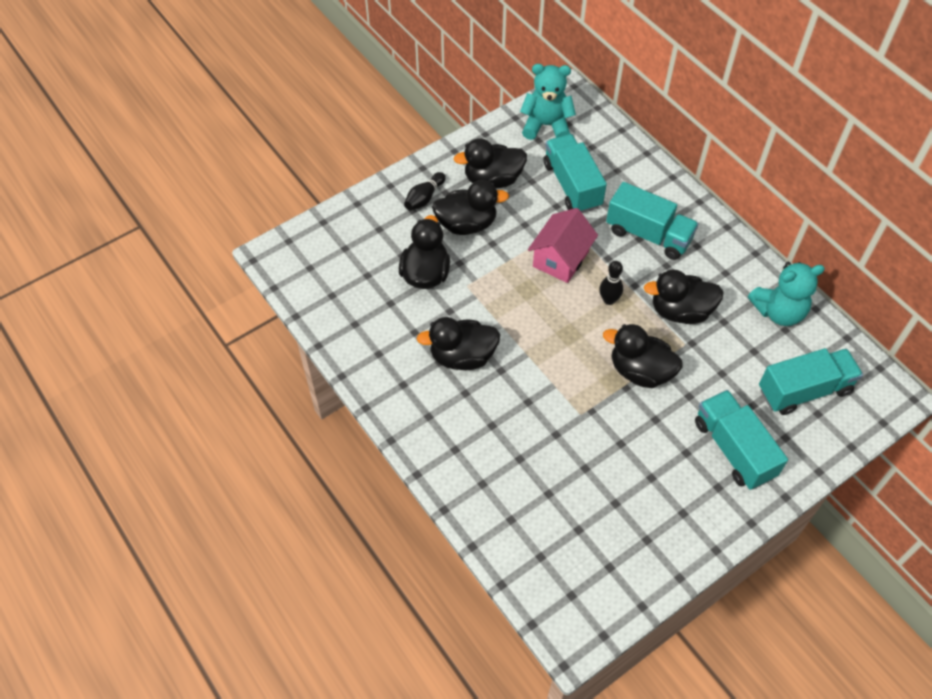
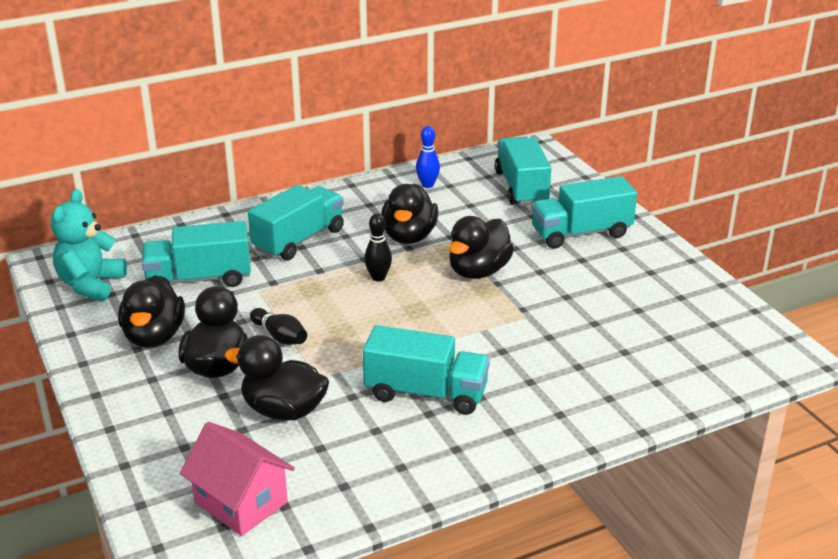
camera: 80 degrees left, 25 degrees down
black bowling pin [404,172,446,211] -> black bowling pin moved to [250,308,307,345]
black duck [417,317,500,370] -> turquoise truck [363,325,490,415]
pink house [528,208,598,283] -> pink house moved to [180,422,295,536]
turquoise teddy bear [748,262,825,326] -> blue bowling pin [416,126,440,188]

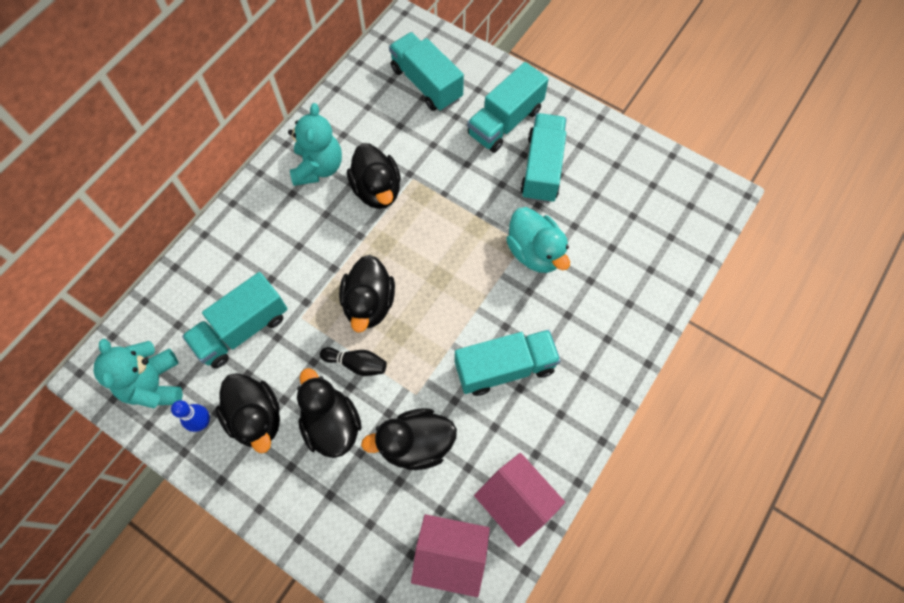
camera: 30 degrees left, 35 degrees up
turquoise truck [248,185,344,260] -> turquoise truck moved to [520,113,567,203]
black bowling pin [364,213,392,281] -> none
blue bowling pin [416,126,440,188] -> blue bowling pin moved to [171,400,210,432]
black duck [449,216,514,279] -> black duck moved to [339,255,395,333]
none -> turquoise teddy bear [288,103,342,186]
none -> pink house [474,453,565,547]
none -> turquoise duck [506,207,570,273]

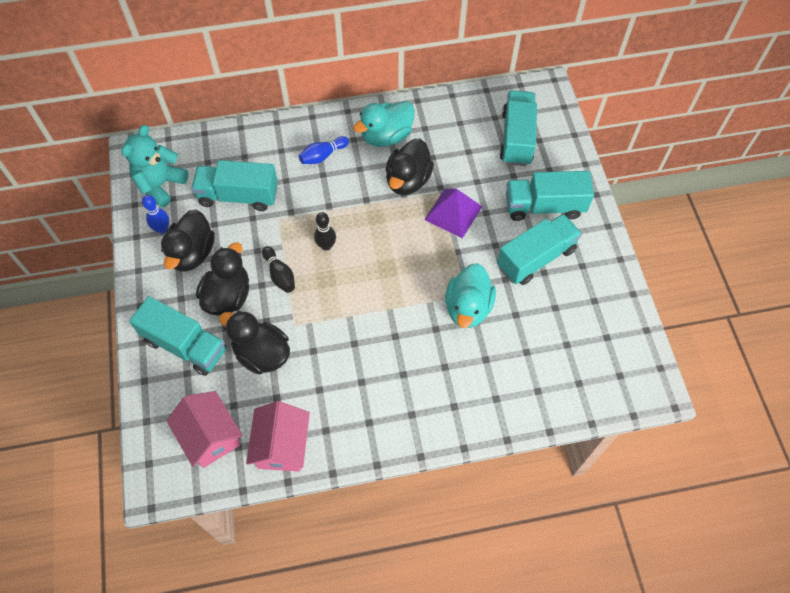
camera: 45 degrees right, 5 degrees down
turquoise teddy bear [288,103,342,186] -> turquoise duck [353,101,415,147]
black duck [339,255,395,333] -> black bowling pin [314,212,336,251]
turquoise truck [455,330,561,396] -> turquoise truck moved to [129,296,226,376]
none -> blue bowling pin [299,136,349,164]
none -> purple pyramid [424,189,482,238]

